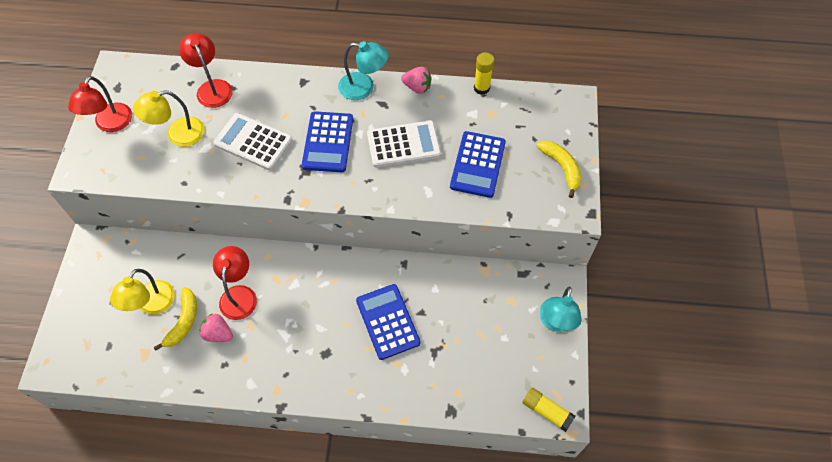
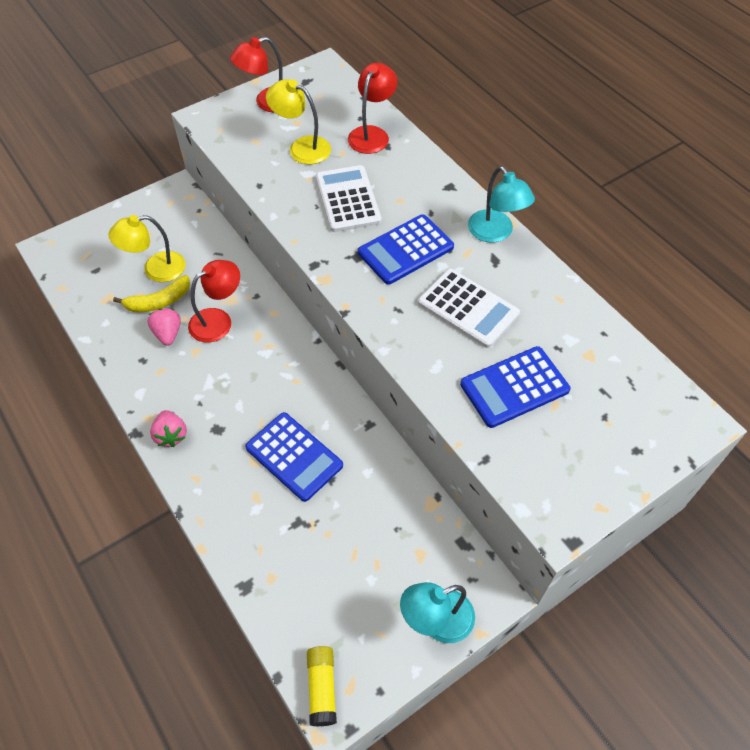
camera: 50 degrees right, 5 degrees down
blue calculator [356,284,421,360] -> blue calculator turned 105 degrees clockwise [245,412,343,502]
pink strawberry [401,67,432,94] -> pink strawberry moved to [150,410,187,447]
yellow glue stick [474,52,494,95] -> none
yellow banana [537,141,581,198] -> none

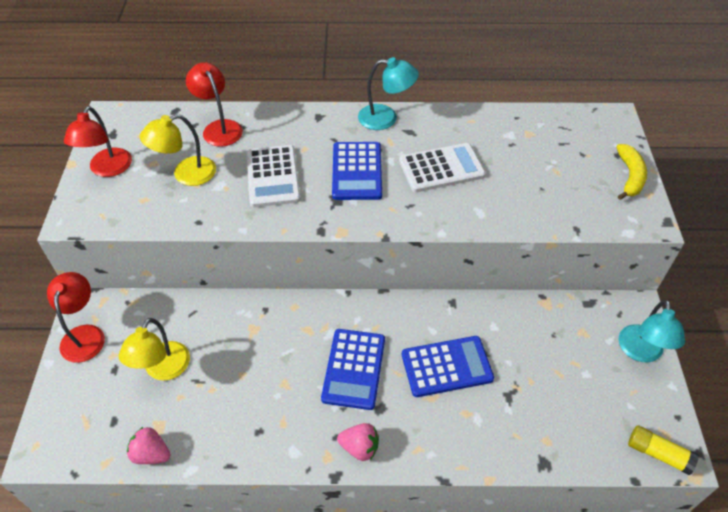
camera: 55 degrees left, 5 degrees down
yellow banana [113,275,190,312] -> yellow banana moved to [616,144,647,200]
pink strawberry [148,308,181,346] -> pink strawberry moved to [127,426,171,464]
red lamp [188,260,240,343] -> red lamp moved to [47,272,105,363]
white calculator [316,165,381,232] -> white calculator turned 120 degrees counterclockwise [246,145,301,207]
blue calculator [460,346,570,428] -> blue calculator moved to [321,329,385,410]

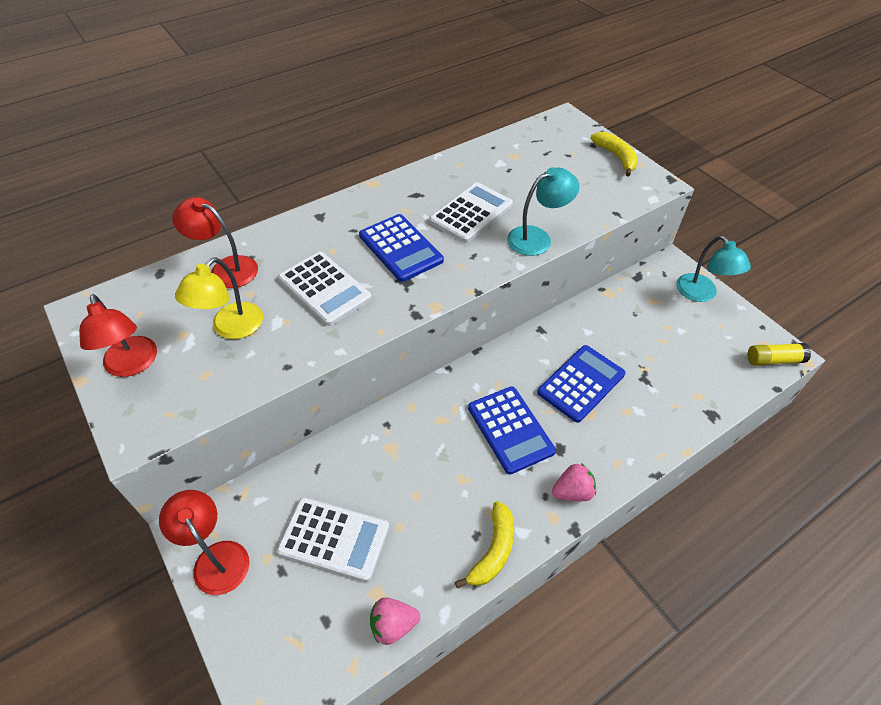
camera: 35 degrees left, 0 degrees up
yellow lamp [119,318,190,381] -> white calculator [277,497,389,582]
turquoise lamp [358,57,419,130] -> turquoise lamp moved to [507,167,579,256]
none -> yellow banana [455,501,514,588]

